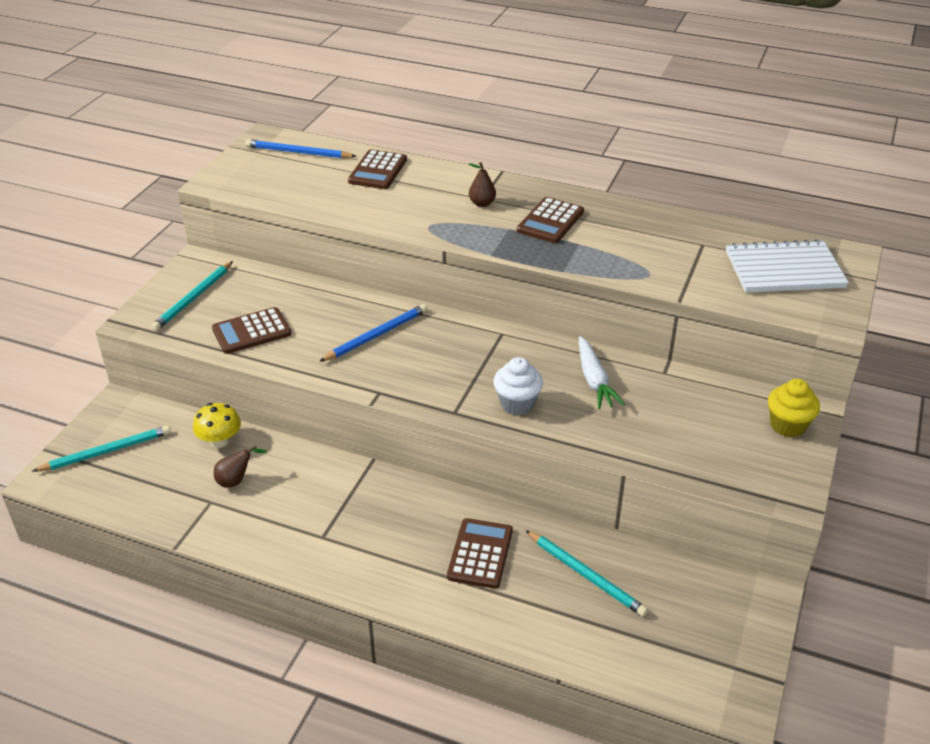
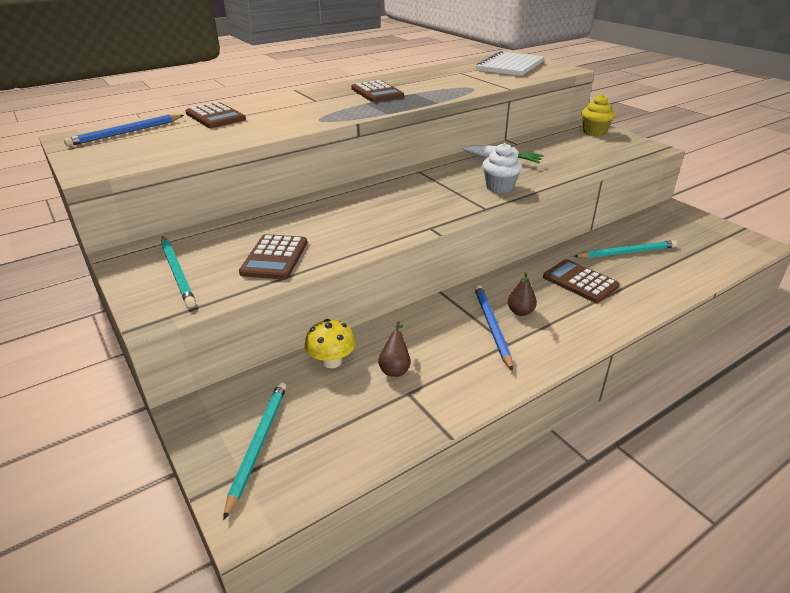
camera: 55 degrees left, 5 degrees down
blue pencil [319,304,427,362] -> blue pencil moved to [474,285,513,371]
brown pear [469,162,496,207] -> brown pear moved to [508,272,537,316]

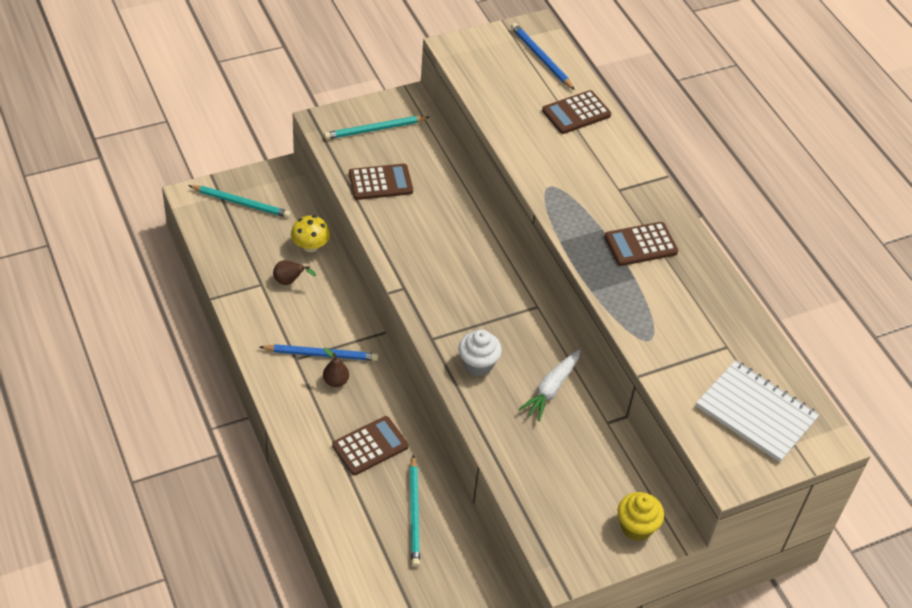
camera: 95 degrees right, 15 degrees up
brown calculator [239,234,307,280] -> brown calculator turned 150 degrees clockwise [349,164,413,200]

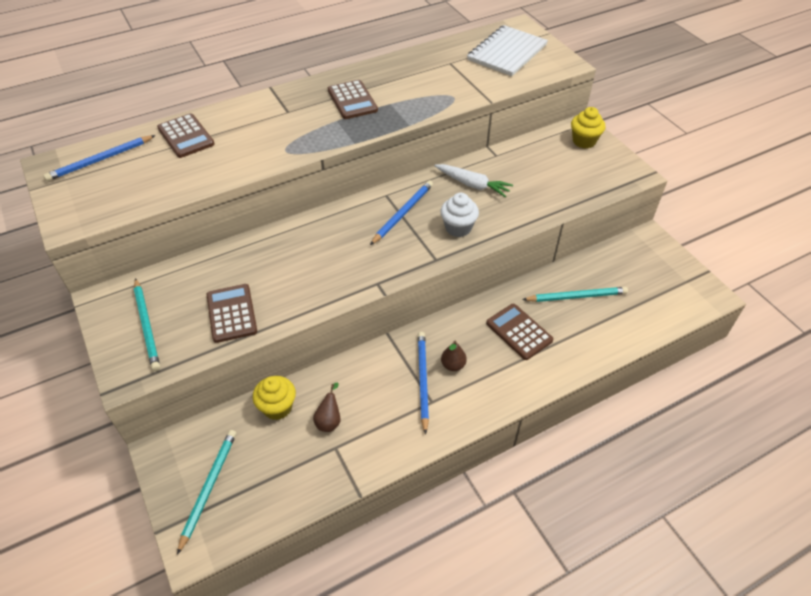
camera: 90 degrees left, 0 degrees up
yellow mushroom [291,215,330,252] -> yellow cupcake [253,376,296,420]
none -> blue pencil [370,180,433,245]

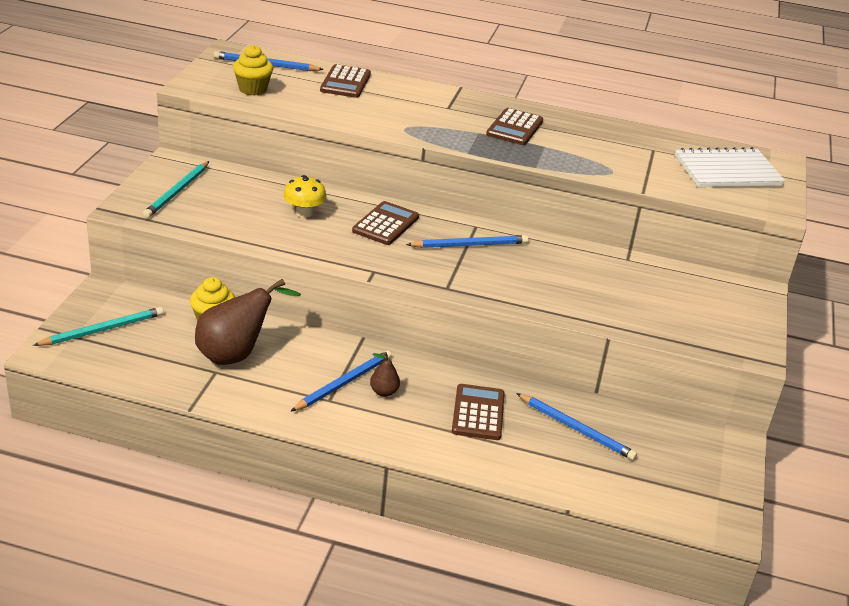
camera: 40 degrees right, 15 degrees down
brown calculator [207,284,257,343] -> brown calculator moved to [352,201,419,245]
brown pear [313,383,341,432] -> brown pear [195,279,301,365], size x2.10
white carrot [434,164,513,197] -> none
white cupcake [440,193,479,237] -> none
turquoise pencil [522,287,628,302] -> blue pencil [516,393,637,460]
yellow cupcake [571,107,606,149] -> yellow cupcake moved to [233,45,273,96]
none -> yellow mushroom [283,175,327,218]

